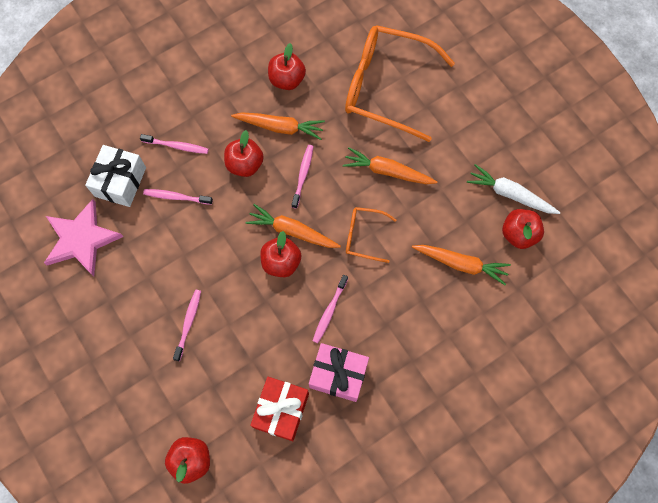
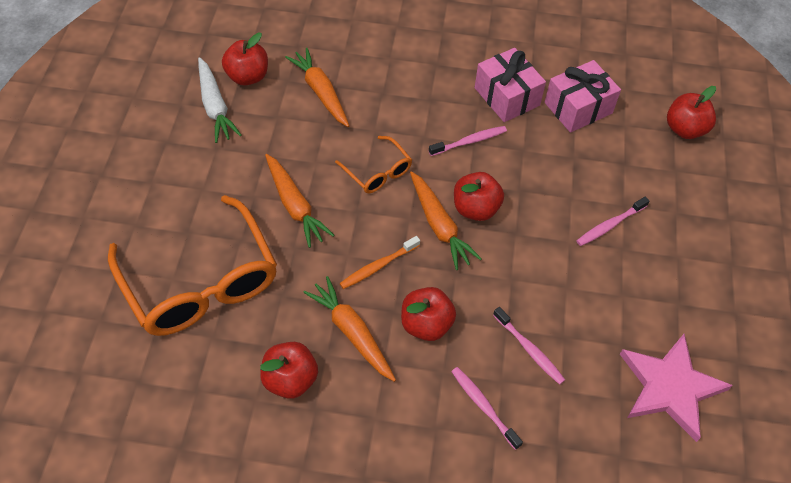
camera: 140 degrees left, 15 degrees down
white gift [85,145,146,207] -> none
red gift [250,377,309,441] -> pink gift [545,60,621,133]
pink toothbrush [292,145,314,209] -> orange toothbrush [340,236,420,289]

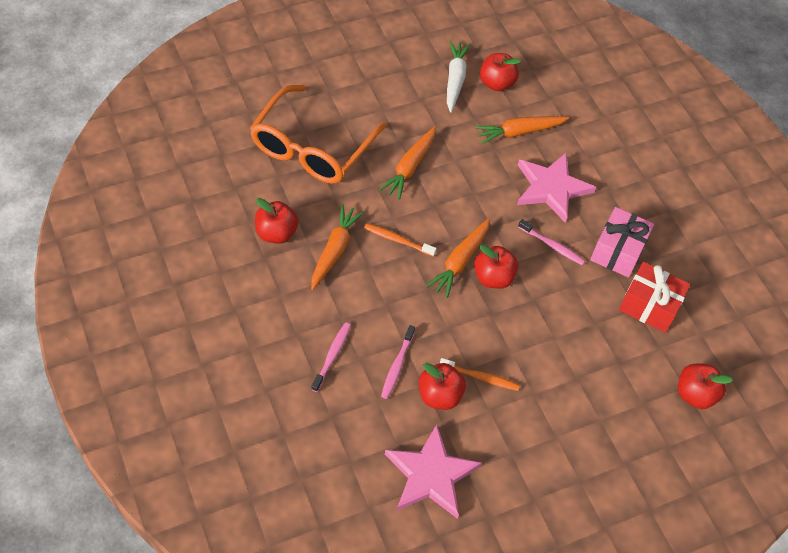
camera: 55 degrees right, 0 degrees up
white carrot [198,57,242,143] -> white carrot turned 150 degrees clockwise [447,41,471,112]
orange carrot [285,48,349,127] -> orange carrot turned 135 degrees counterclockwise [475,116,569,144]
orange glasses [335,136,412,193] -> none
red apple [401,287,456,341] -> red apple moved to [419,363,466,410]
pink gift [545,60,621,133] -> red gift [619,262,690,333]
pink toothbrush [576,197,650,246] -> none
none -> orange toothbrush [440,358,520,391]
none -> pink star [517,153,596,222]

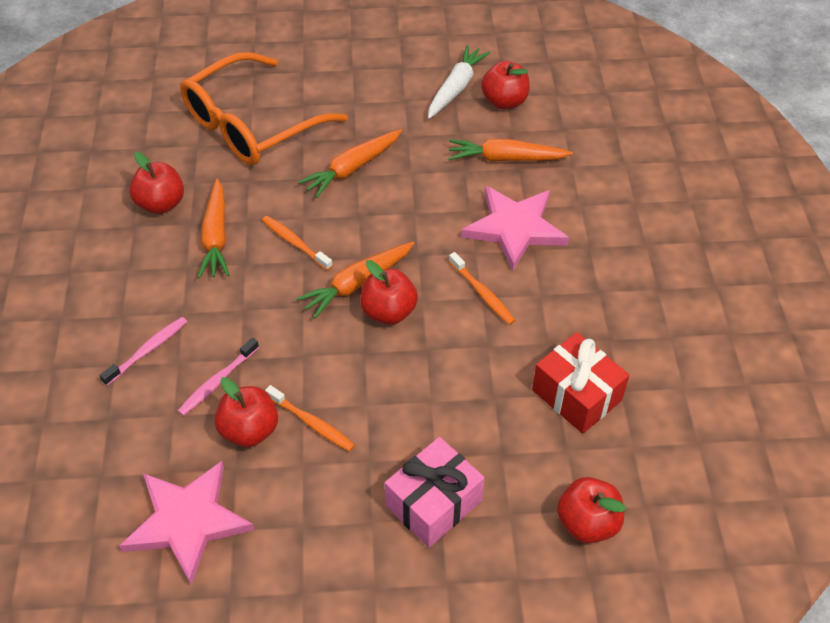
camera: 25 degrees right, 5 degrees down
orange carrot [311,204,364,290] -> orange carrot turned 135 degrees clockwise [197,179,229,278]
pink toothbrush [518,219,585,265] -> orange toothbrush [449,252,515,325]
pink gift [590,207,654,278] -> pink gift moved to [385,437,485,548]

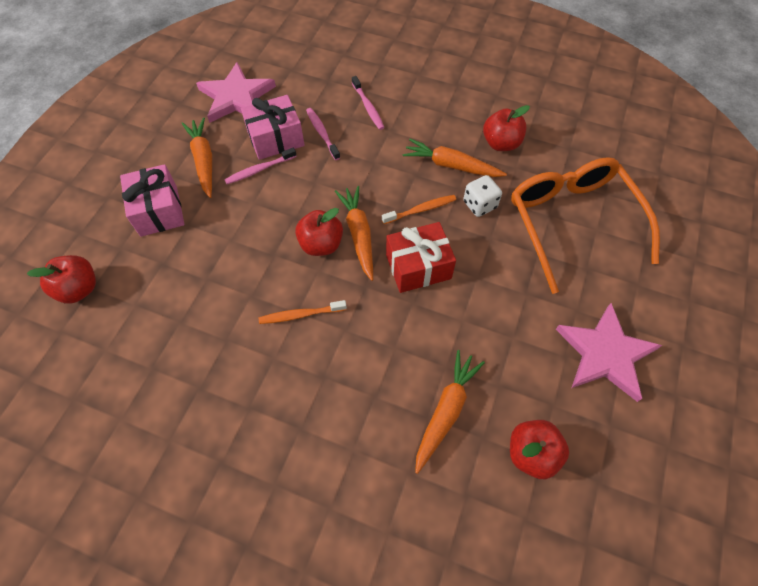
camera: 115 degrees right, 10 degrees up
red apple [215,377,278,447] -> pink gift [241,95,305,160]
orange toothbrush [265,385,355,452] -> pink toothbrush [224,148,297,184]
orange carrot [299,129,402,198] -> orange carrot moved to [182,117,212,198]
white carrot [428,45,490,119] -> none
pink star [461,186,569,271] -> pink star moved to [556,303,662,402]
red gift [532,332,630,434] -> red gift moved to [386,222,456,293]
none -> white dice [463,175,502,217]

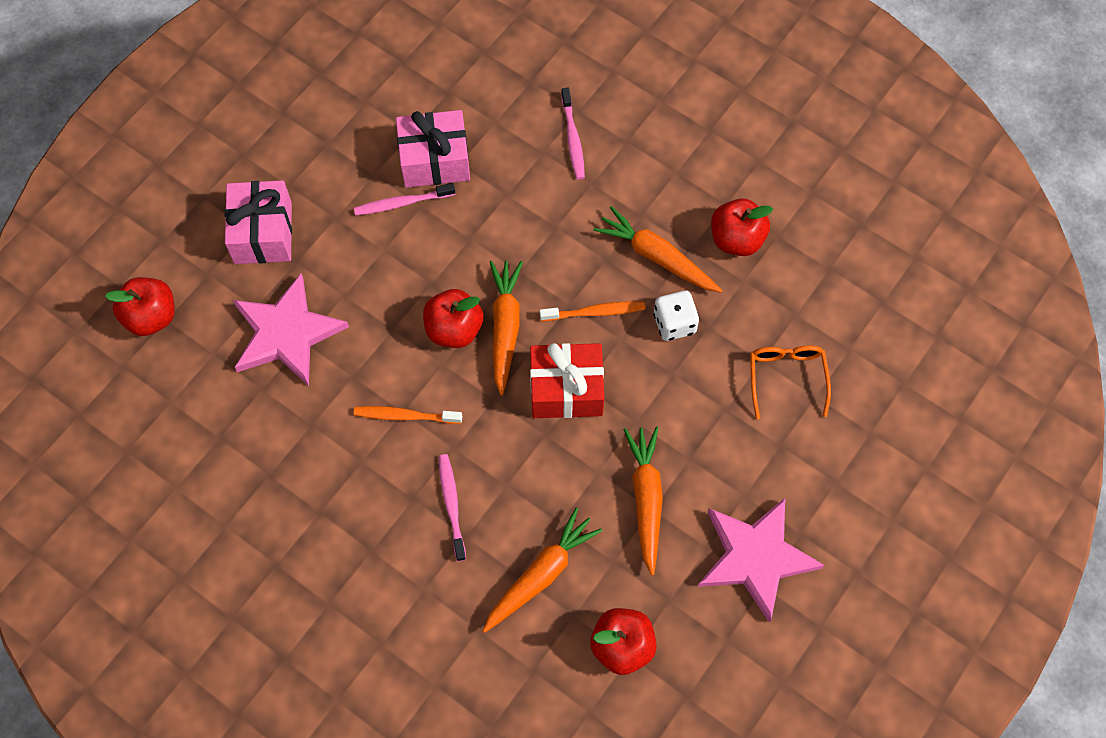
camera: 15 degrees right, 5 degrees up
orange carrot [182,117,212,198] -> orange carrot moved to [623,426,663,575]
pink star [196,62,276,123] -> pink star moved to [233,274,349,386]
pink toothbrush [306,108,340,160] -> pink toothbrush moved to [439,454,466,561]
orange glasses [511,157,660,294] -> orange glasses [750,346,831,419], size x0.47

